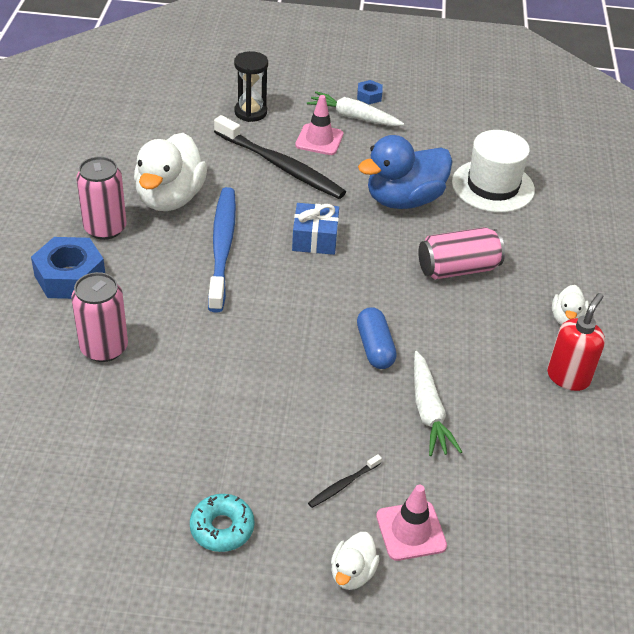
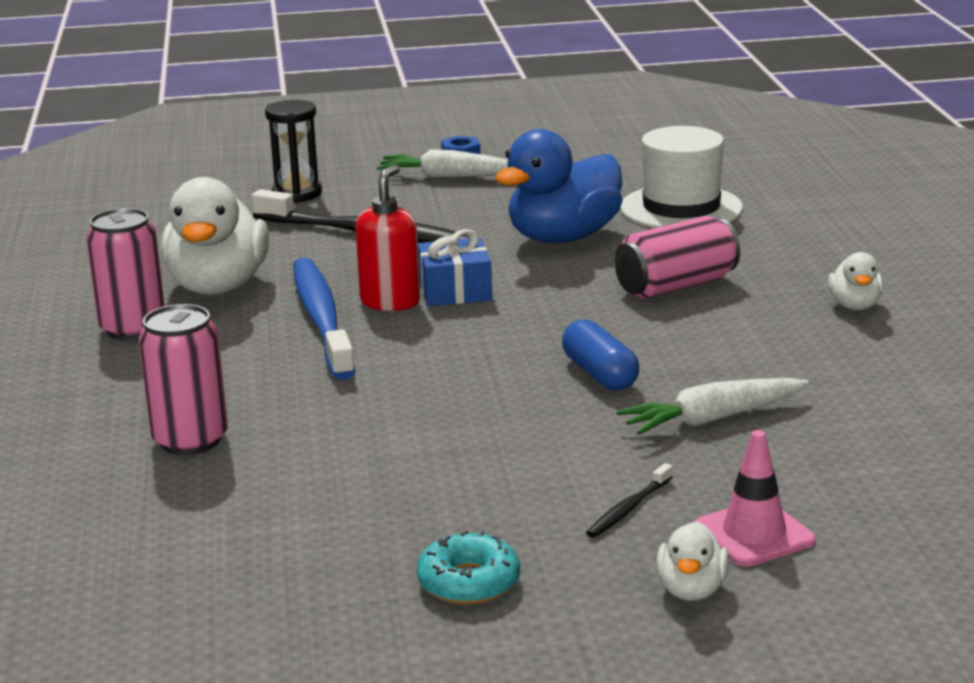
camera: 10 degrees left, 20 degrees down
blue nut [31,237,105,299] -> none
pink traffic cone [295,95,344,155] -> none
white carrot [414,351,462,456] -> white carrot turned 90 degrees clockwise [616,378,809,435]
red soap dispenser [547,293,605,391] -> red soap dispenser moved to [355,164,420,311]

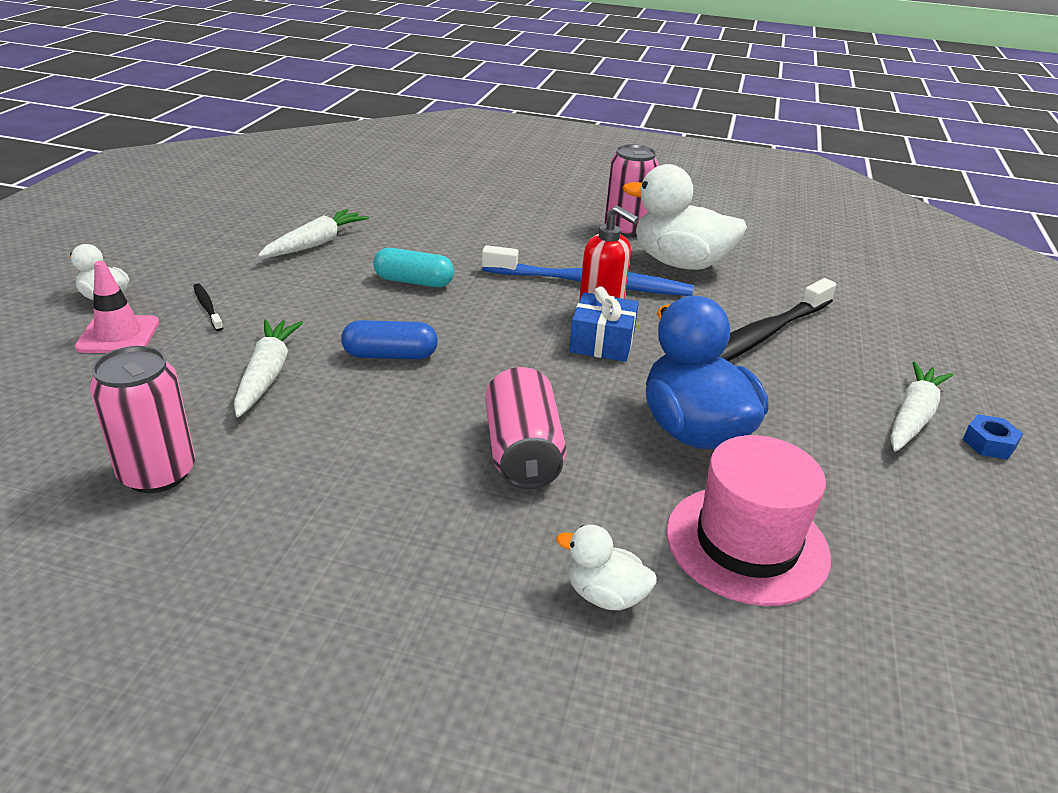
camera: 110 degrees right, 10 degrees up
pink can [139,304,228,455] -> pink can moved to [89,346,195,493]
black hourglass [265,100,322,203] -> none
turquoise donut [417,530,520,605] -> none
white hat [620,126,743,228] -> pink hat [666,435,831,606]
white duck [828,252,883,310] -> white duck moved to [556,525,656,610]
none -> white carrot [258,209,369,257]
none -> turquoise capsule [373,248,454,287]

